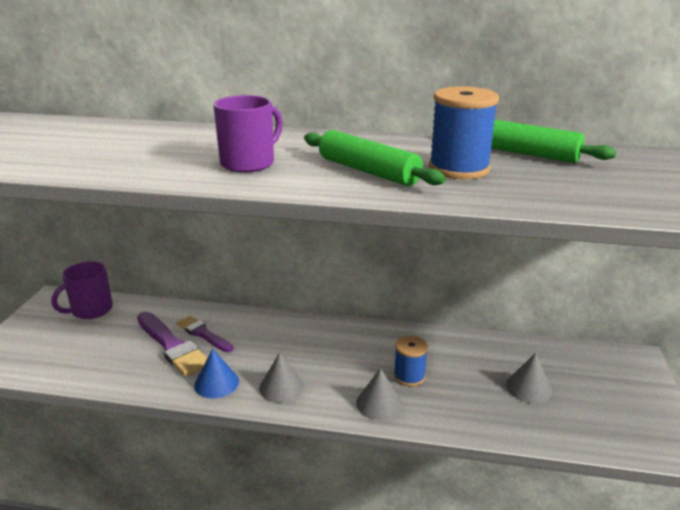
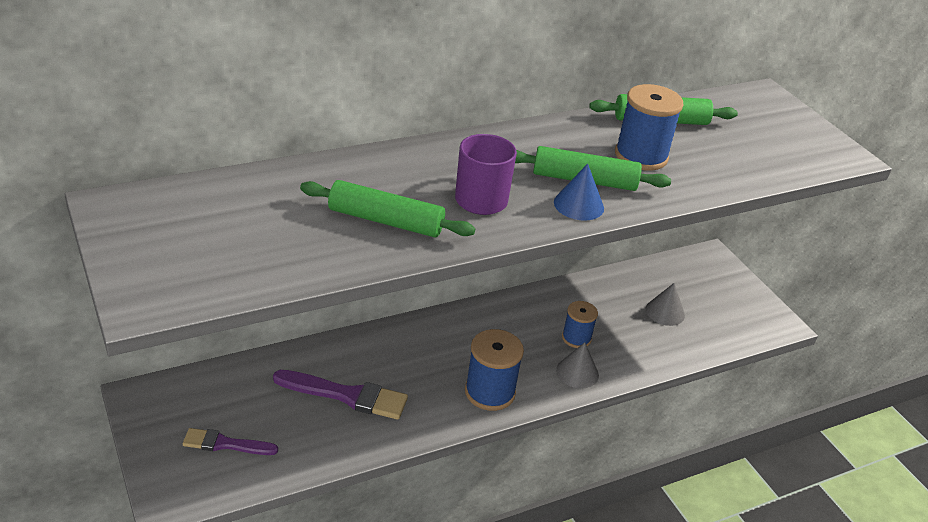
camera: 40 degrees left, 10 degrees up
purple mug [51,262,113,319] -> none
purple brush [177,316,233,353] -> purple brush moved to [183,428,278,455]
blue cone [194,348,239,398] -> blue cone moved to [554,164,604,221]
grey cone [259,352,304,403] -> blue spool [465,329,524,411]
none -> green rolling pin [300,180,475,237]

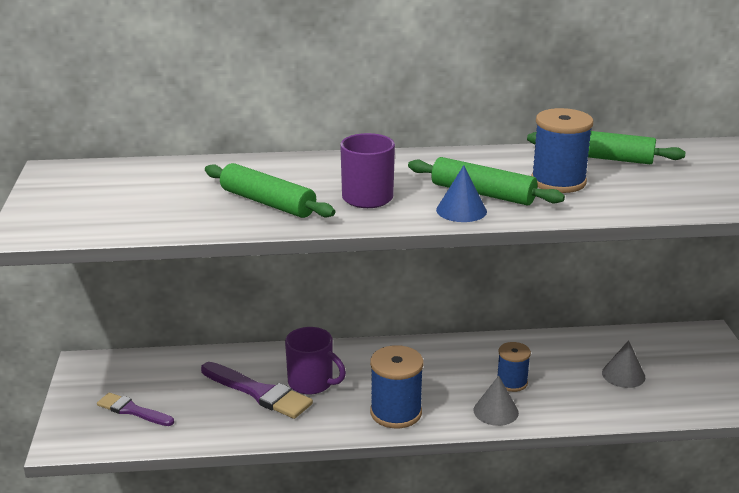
camera: 25 degrees right, 10 degrees down
none -> purple mug [285,327,346,394]

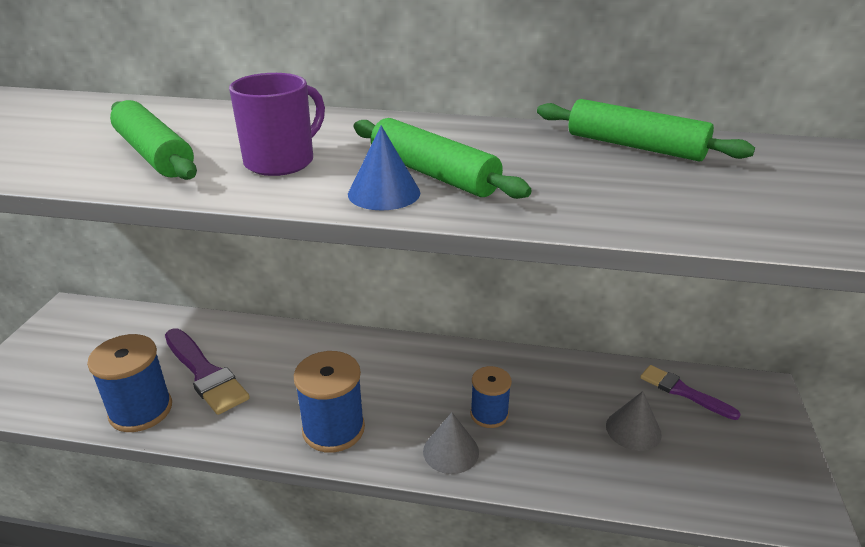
camera: 15 degrees right, 5 degrees up
purple brush [97,393,174,426] -> purple brush moved to [640,365,741,420]
purple mug [285,327,346,394] -> none
blue spool [531,108,593,193] -> blue spool moved to [87,334,172,432]

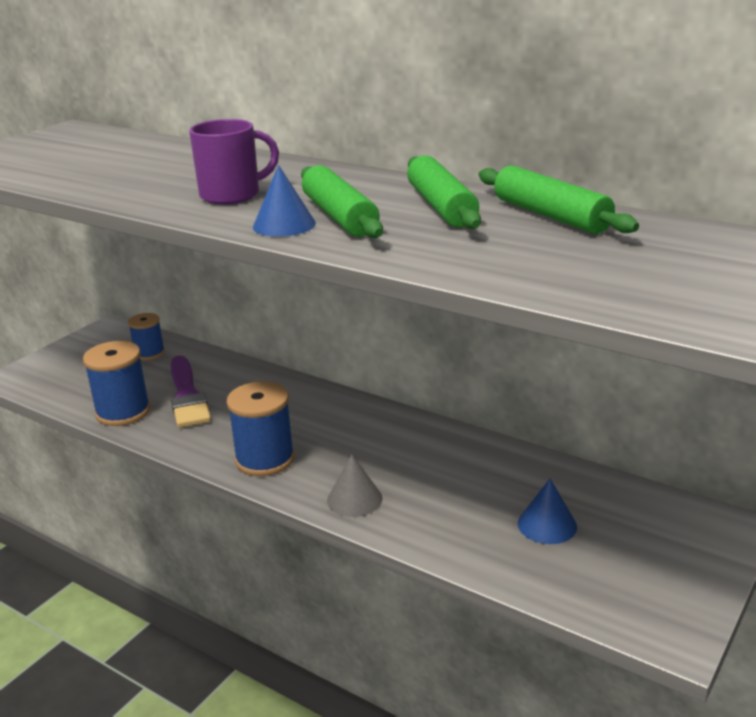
camera: 25 degrees right, 5 degrees down
green rolling pin [110,100,197,180] -> green rolling pin moved to [407,155,481,229]
blue spool [470,366,512,428] -> blue spool moved to [128,313,165,360]
grey cone [606,391,662,451] -> blue cone [518,479,577,544]
purple brush [640,365,741,420] -> none

